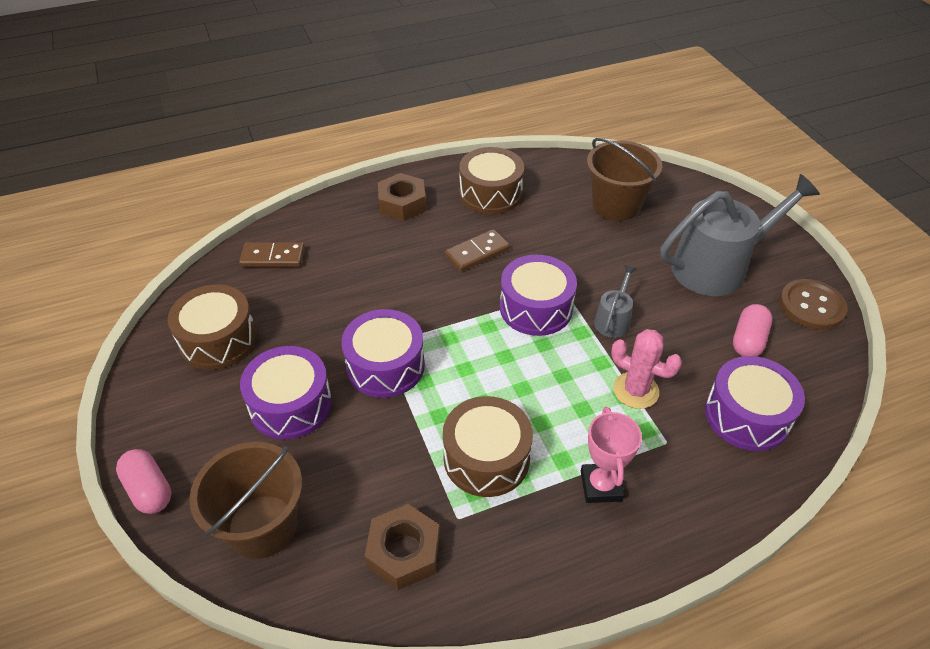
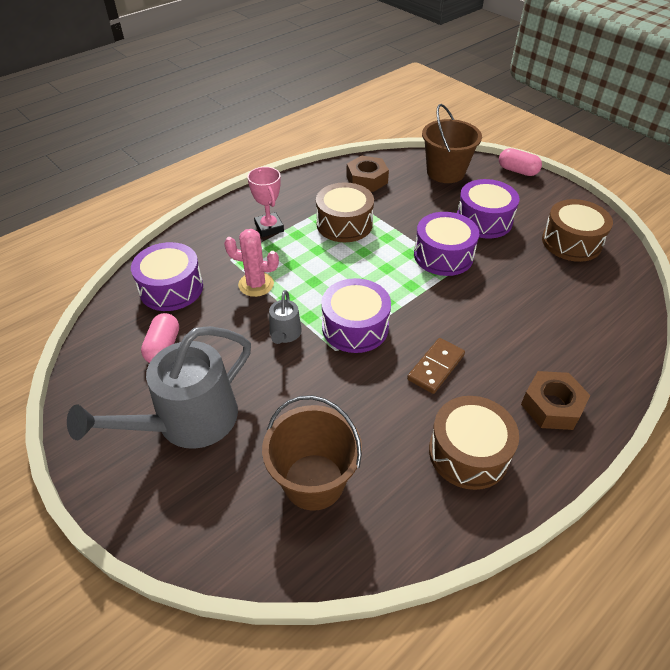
camera: 160 degrees right, 0 degrees up
brown domino [239,242,305,267] -> none
brown button [779,279,848,330] -> none

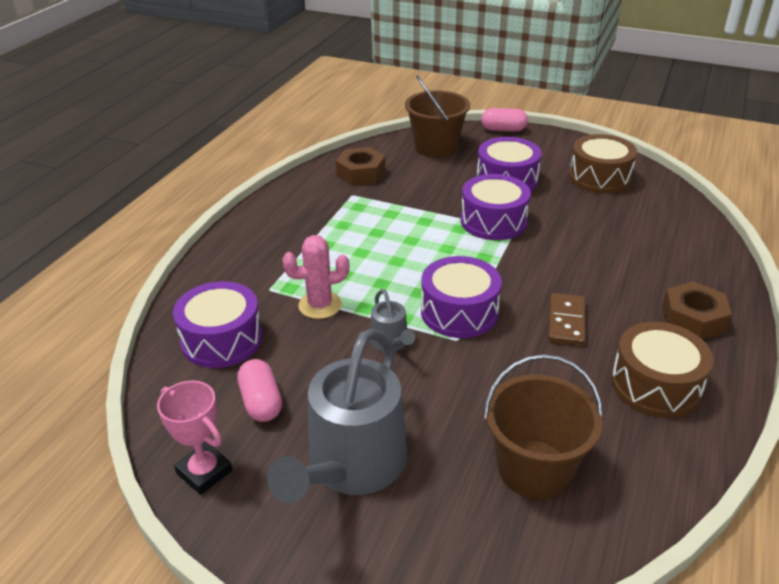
camera: 25 degrees left, 10 degrees down
pink trophy [247,167,284,237] -> pink trophy moved to [157,381,232,495]
brown drum [316,182,374,242] -> none

